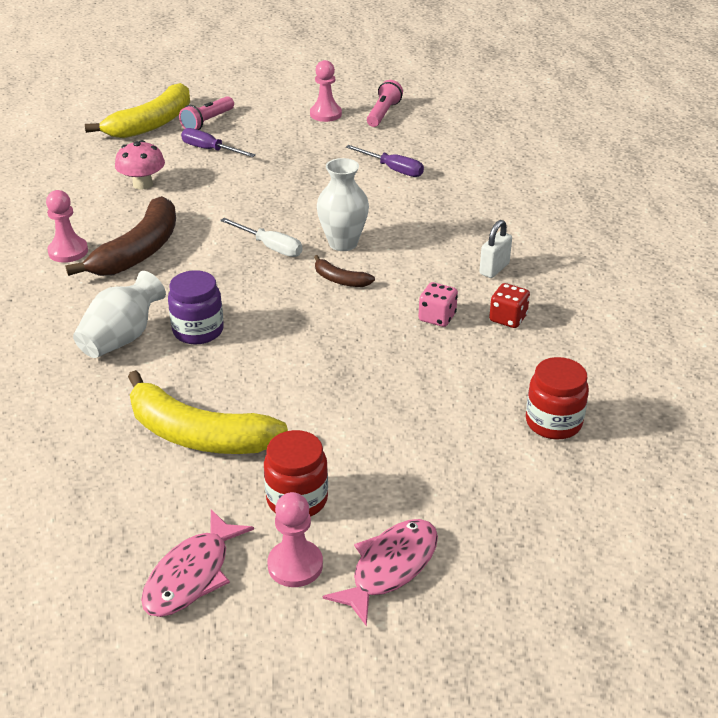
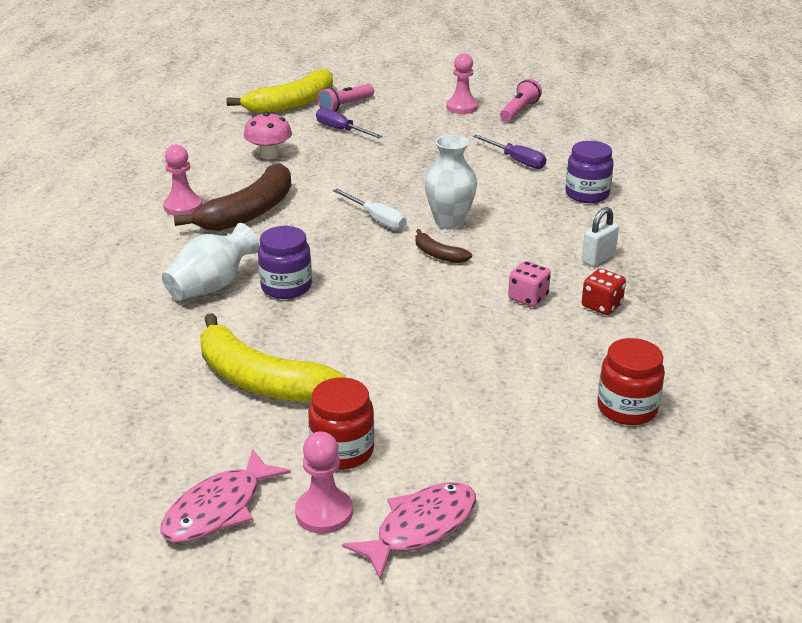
camera: 10 degrees right, 5 degrees down
none -> purple jar [565,141,614,203]

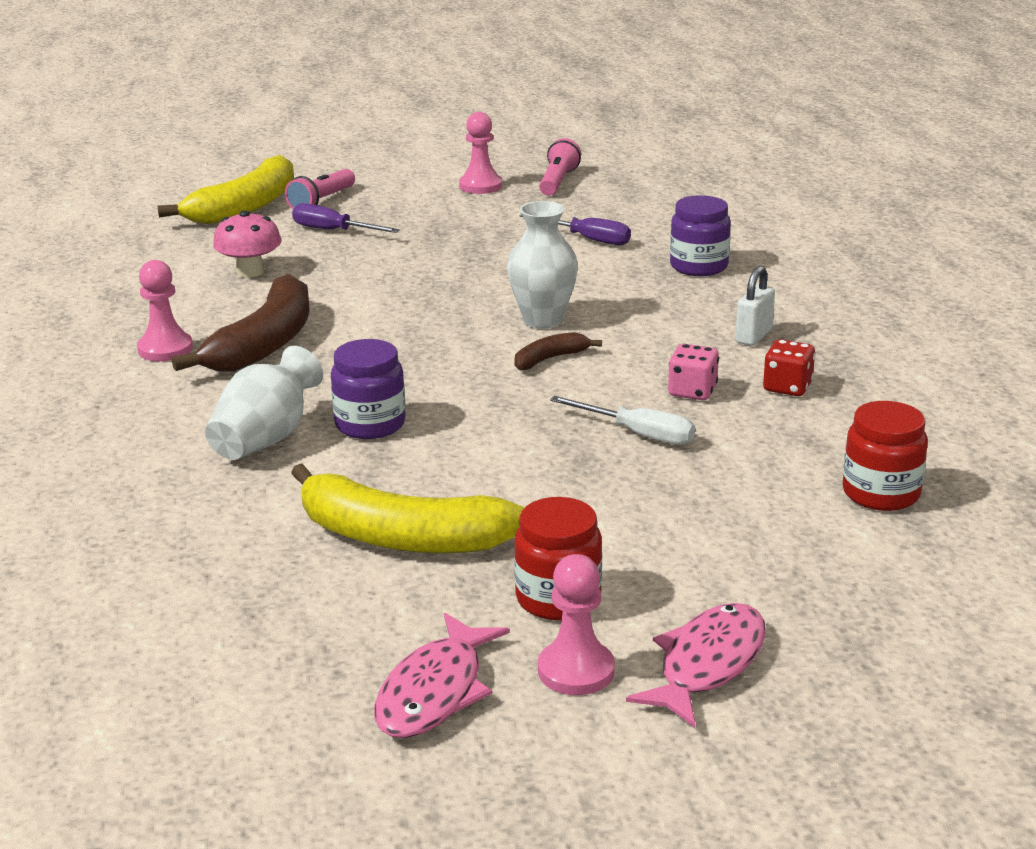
camera: 15 degrees left, 5 degrees down
white screwdriver [333,189,407,230] -> white screwdriver moved to [550,396,695,445]
brown banana [415,229,472,263] -> brown banana turned 120 degrees clockwise [514,332,602,371]

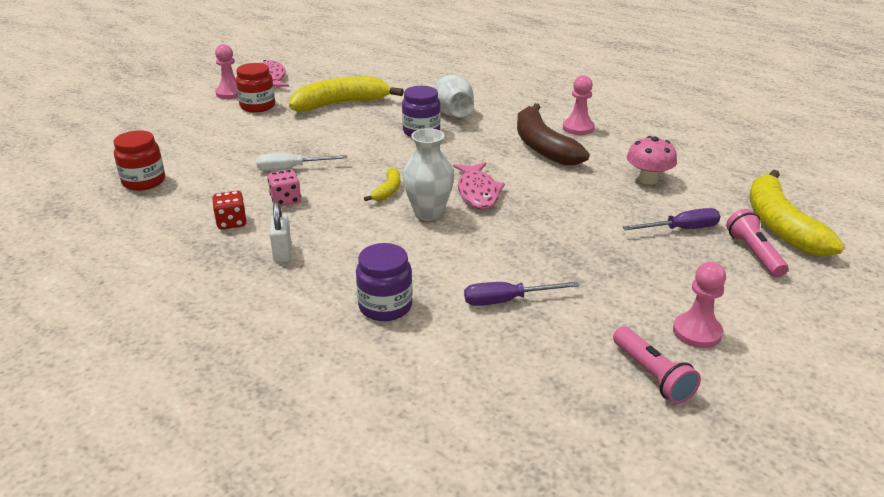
camera: 140 degrees right, 5 degrees up
brown banana [514,332,602,371] -> yellow banana [364,167,400,201]
pink fish [626,603,766,728] -> pink fish moved to [453,162,505,209]

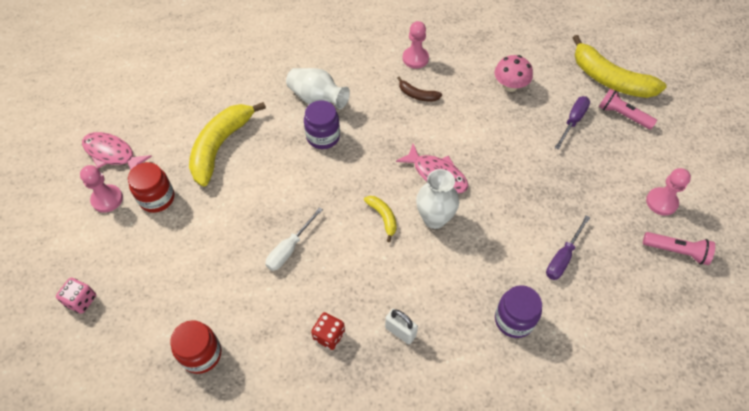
camera: 45 degrees left, 25 degrees up
pink dice [268,169,301,206] -> pink dice moved to [56,278,96,314]
brown banana [517,103,589,165] -> brown banana [397,76,442,102], size x0.47

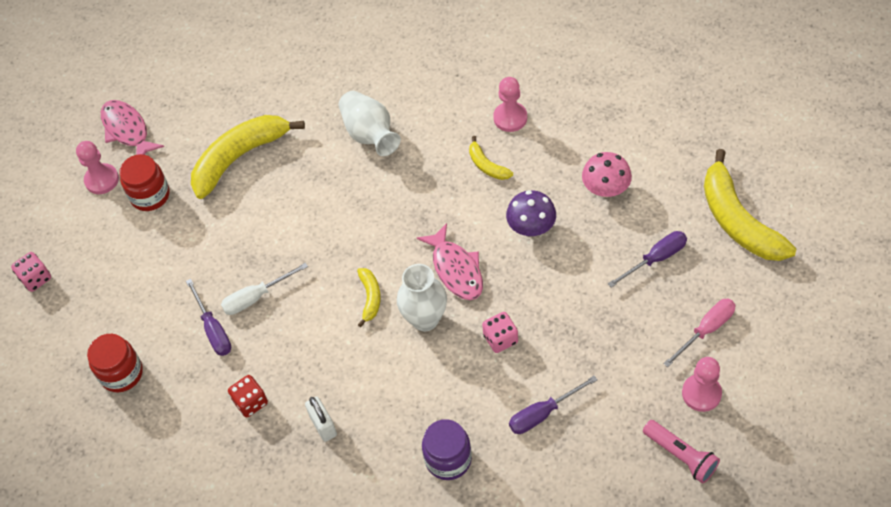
camera: 30 degrees right, 0 degrees up
purple jar [304,100,340,149] -> none
brown banana [397,76,442,102] -> yellow banana [469,136,513,180]
pink flashlight [599,88,657,130] -> none
none -> purple screwdriver [186,279,231,356]
none -> pink dice [482,312,518,353]
none -> purple mushroom [506,190,556,236]
none -> pink screwdriver [663,299,736,367]

